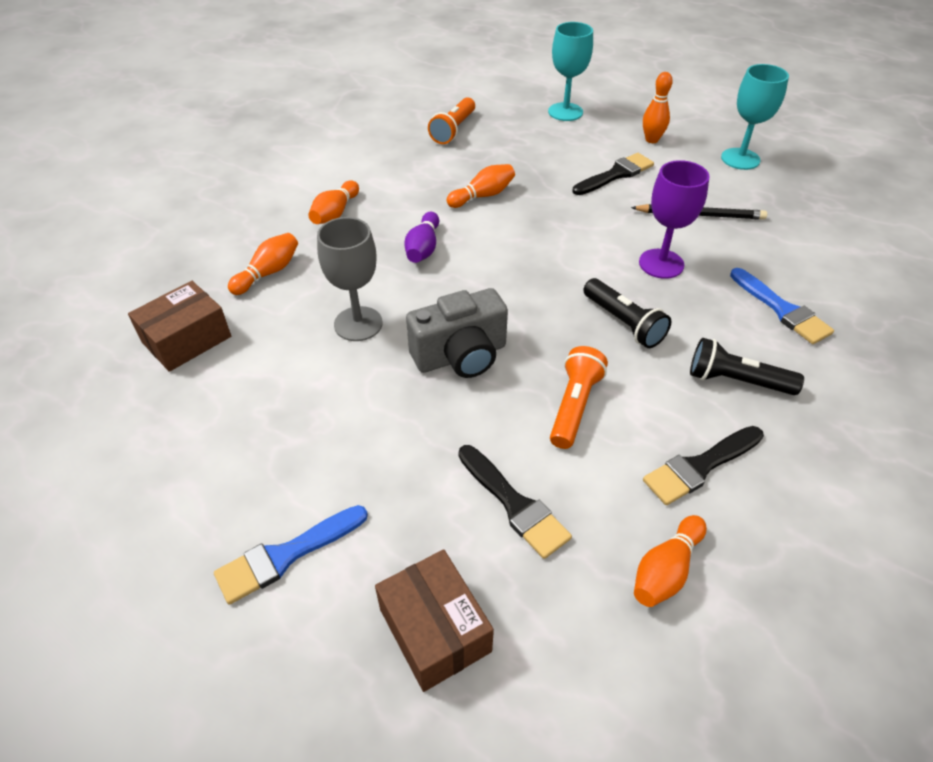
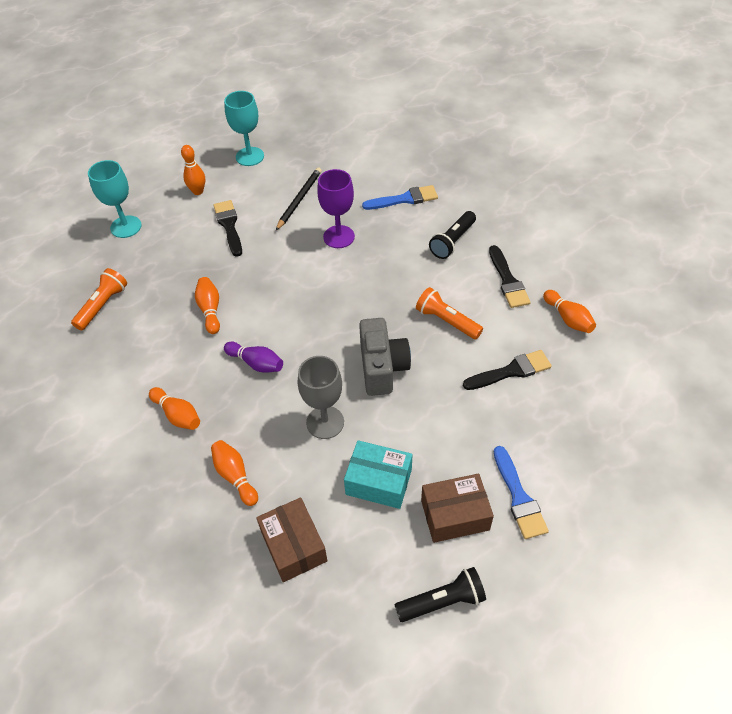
camera: 70 degrees left, 5 degrees up
brown box [375,549,494,692] -> brown box moved to [421,474,494,543]
orange flashlight [428,97,475,144] -> orange flashlight turned 105 degrees counterclockwise [71,268,127,330]
black flashlight [583,278,671,348] -> black flashlight moved to [395,567,486,622]
none -> turquoise box [344,440,412,509]

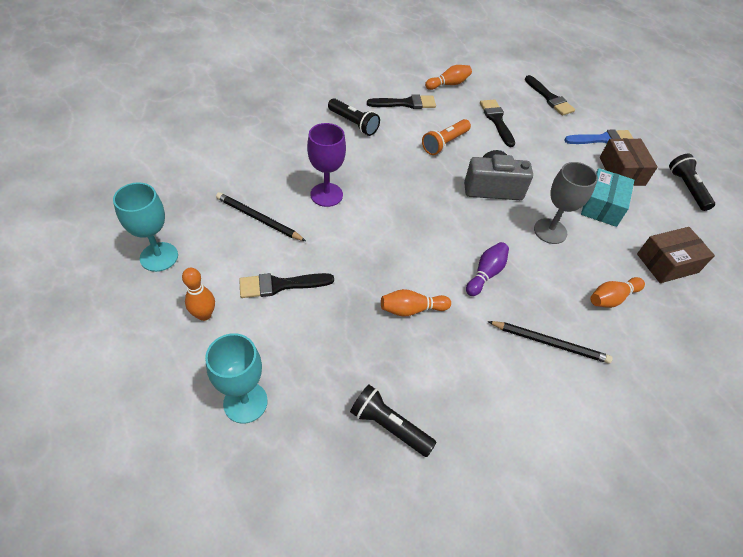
camera: 90 degrees left, 0 degrees up
orange flashlight [71,268,127,330] -> black flashlight [350,384,437,457]
orange bowling pin [149,387,200,430] -> black pencil [487,321,613,364]
blue brush [362,185,438,210] -> none
none -> black brush [525,75,575,116]

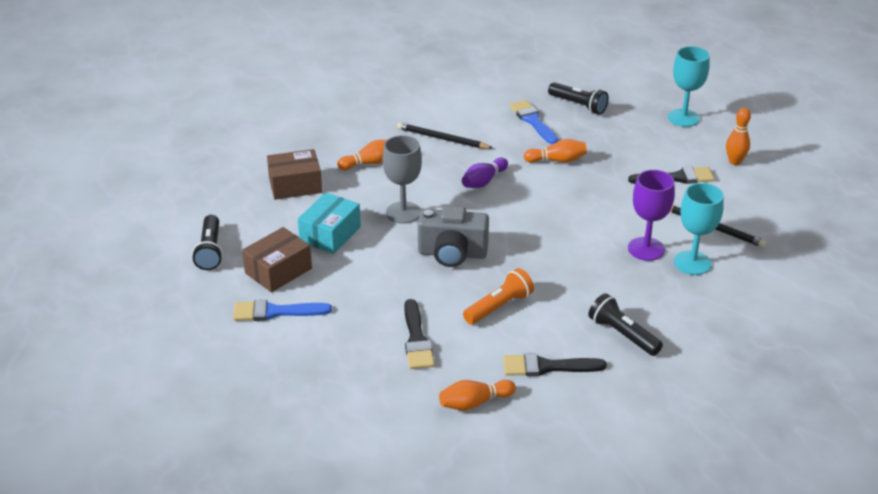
camera: 170 degrees left, 15 degrees down
turquoise goblet [113,182,178,272] -> turquoise goblet moved to [674,183,724,275]
black brush [525,75,575,116] -> none
brown box [600,138,658,186] -> brown box turned 45 degrees clockwise [242,227,312,292]
none -> blue brush [510,100,558,144]

